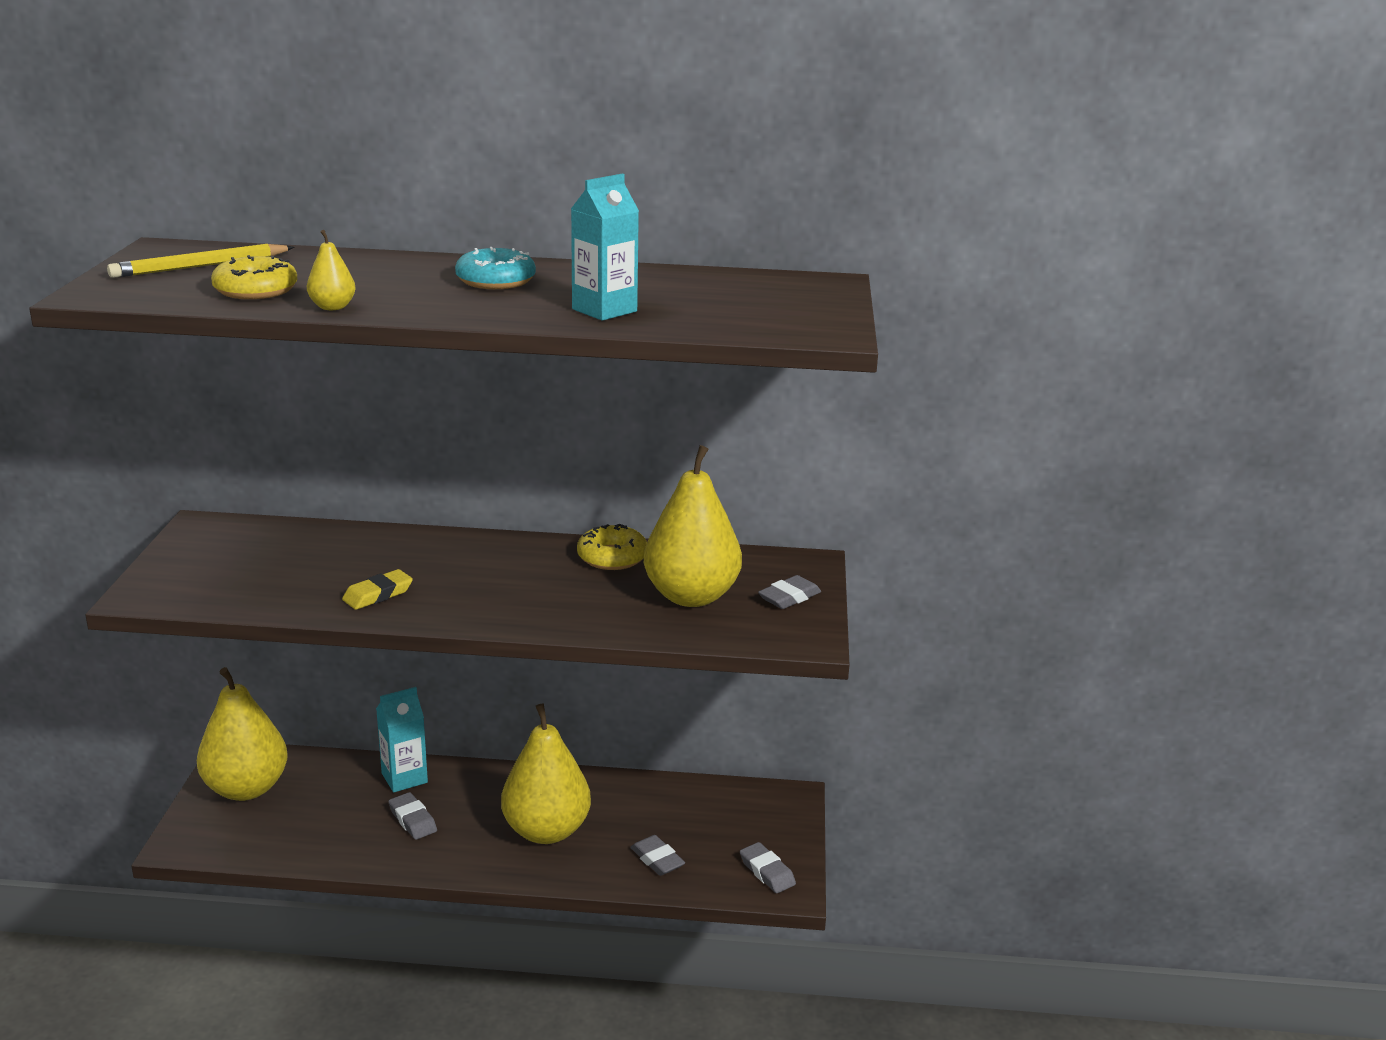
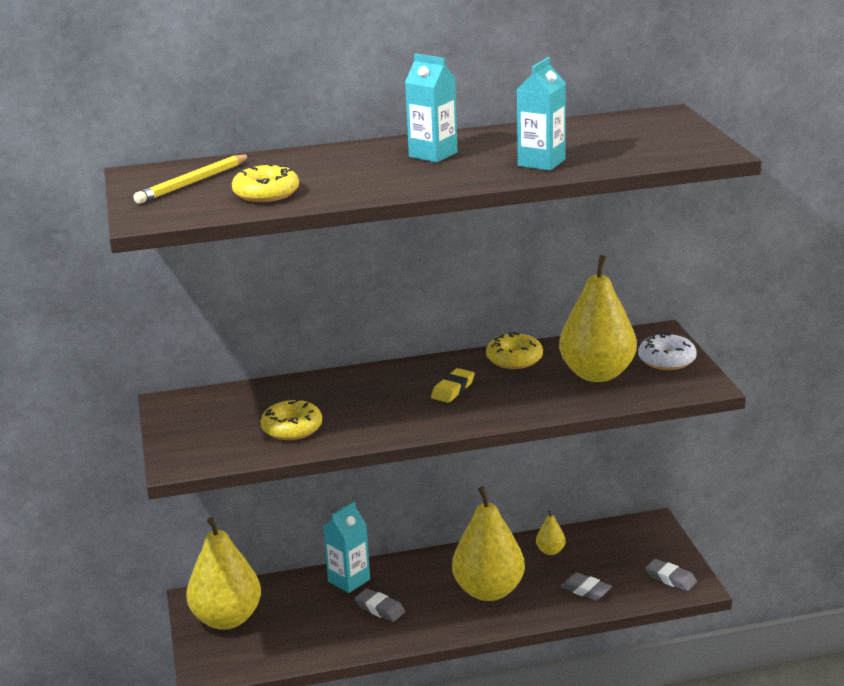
camera: 15 degrees left, 0 degrees up
yellow pear [307,230,356,310] -> yellow pear moved to [536,510,566,555]
yellow eraser [342,569,413,610] -> yellow eraser moved to [431,368,475,403]
turquoise donut [455,247,536,289] -> turquoise carton [405,54,457,163]
grey eraser [758,575,821,609] -> white donut [638,333,697,370]
none -> yellow donut [261,399,322,440]

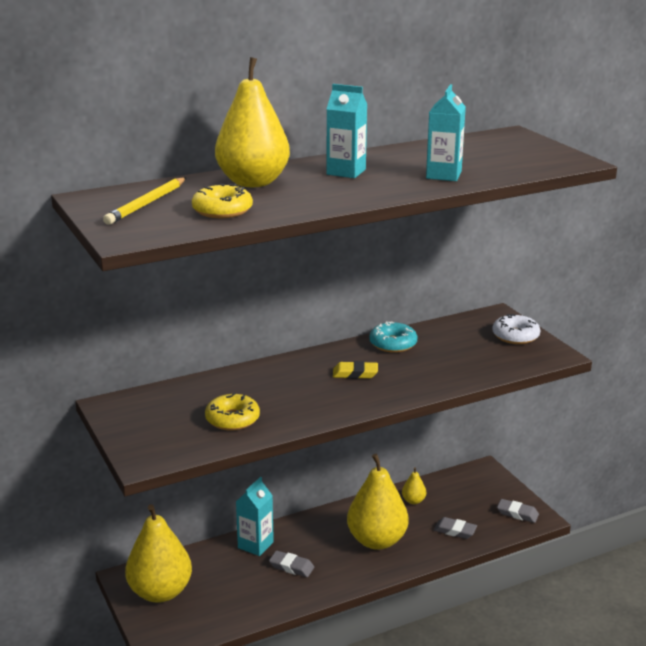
camera: 15 degrees left, 0 degrees up
yellow eraser [431,368,475,403] -> yellow eraser turned 75 degrees clockwise [333,361,378,379]
yellow donut [486,332,543,369] -> turquoise donut [369,321,417,353]
yellow pear [559,255,637,382] -> yellow pear moved to [215,57,290,187]

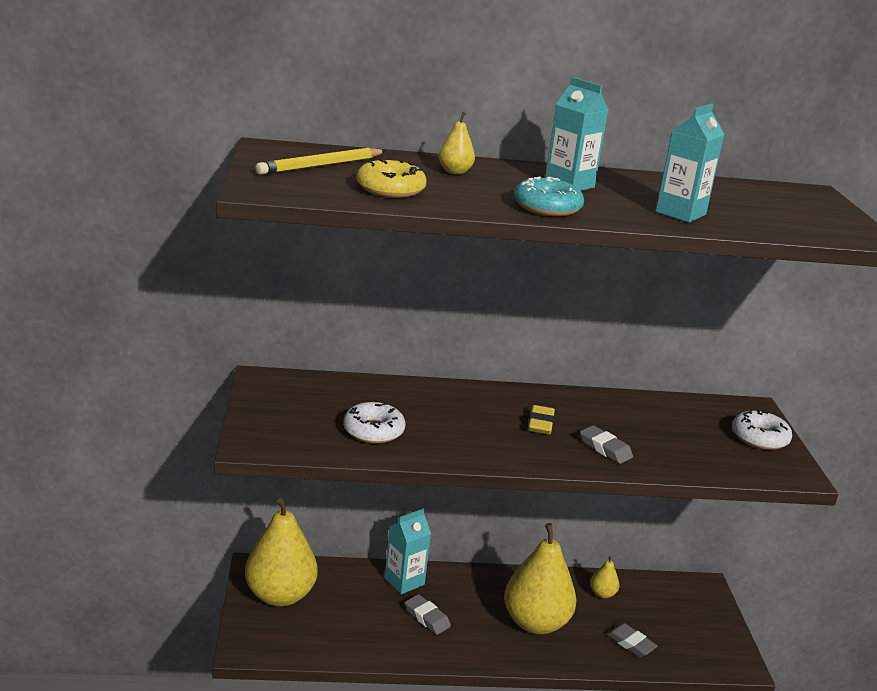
camera: 20 degrees right, 0 degrees up
yellow donut [205,393,260,430] -> white donut [343,402,405,444]
yellow pear [215,57,290,187] -> yellow pear [439,112,475,174], size x0.42
yellow eraser [333,361,378,379] -> yellow eraser turned 75 degrees clockwise [528,405,555,435]
turquoise donut [369,321,417,353] -> turquoise donut moved to [514,176,584,216]
grey eraser [497,499,539,523] -> grey eraser moved to [580,425,633,464]

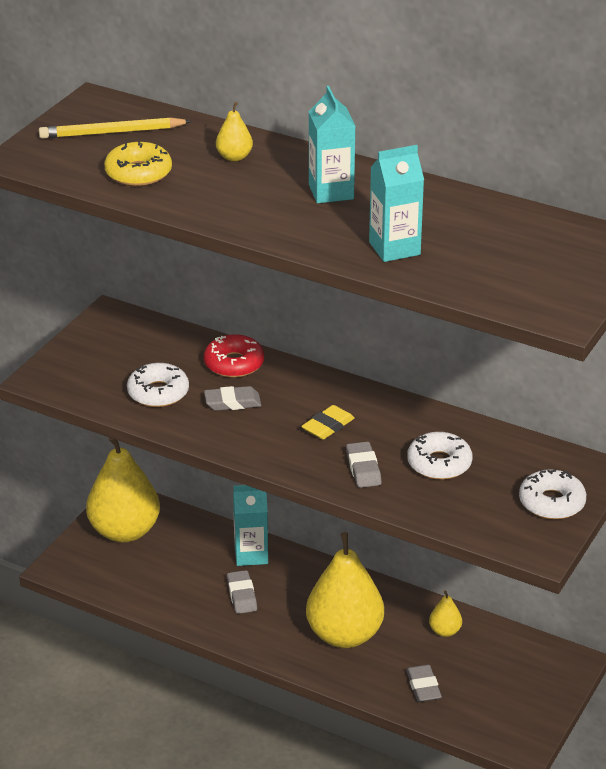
camera: 35 degrees right, 10 degrees up
turquoise donut [514,176,584,216] -> none
none -> red donut [204,334,264,378]
none -> grey eraser [204,386,261,411]
none -> white donut [407,432,472,480]

